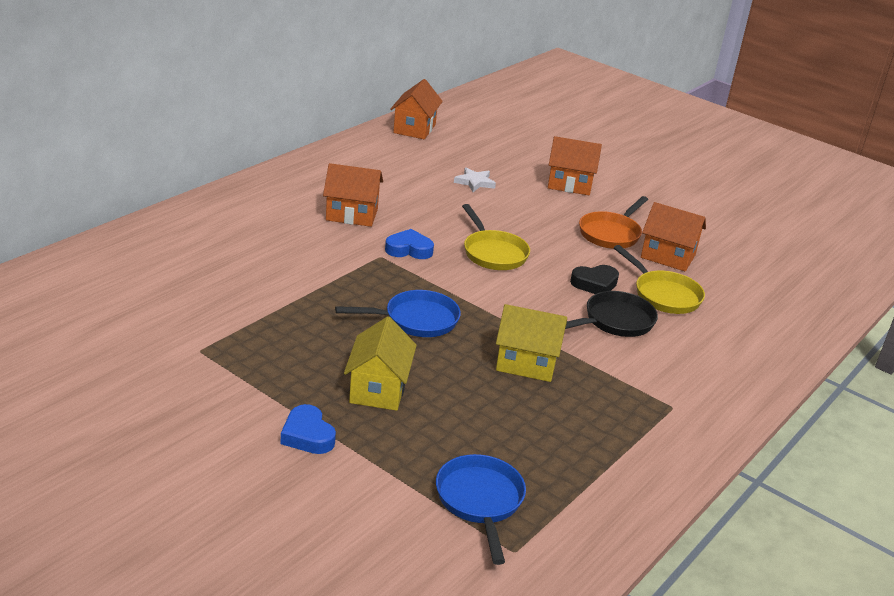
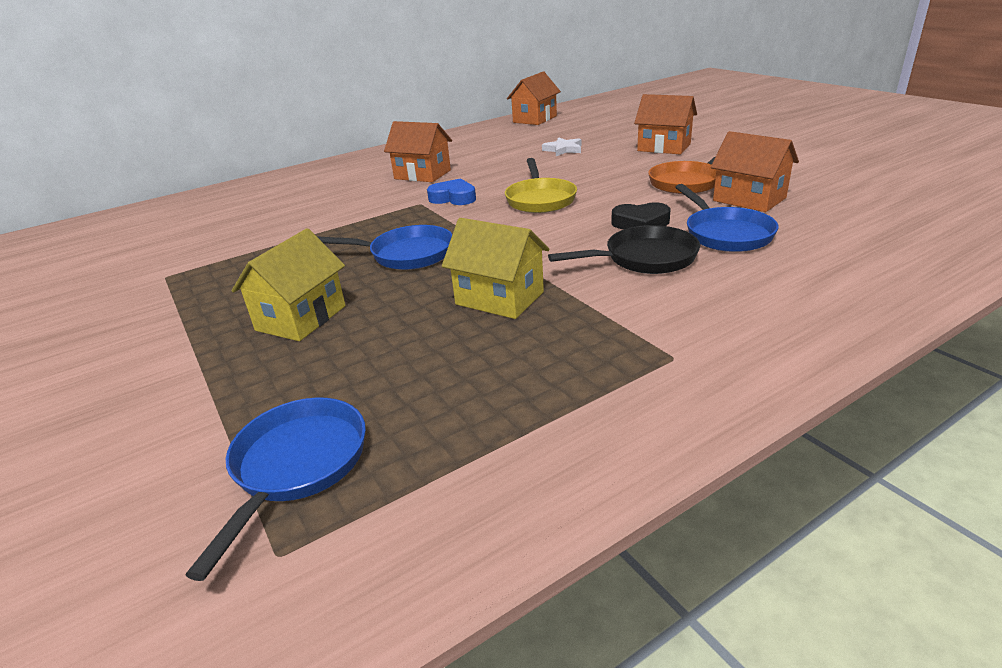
camera: 25 degrees right, 0 degrees up
blue heart [281,404,336,454] -> none
yellow pan [614,245,705,314] -> blue pan [675,184,779,252]

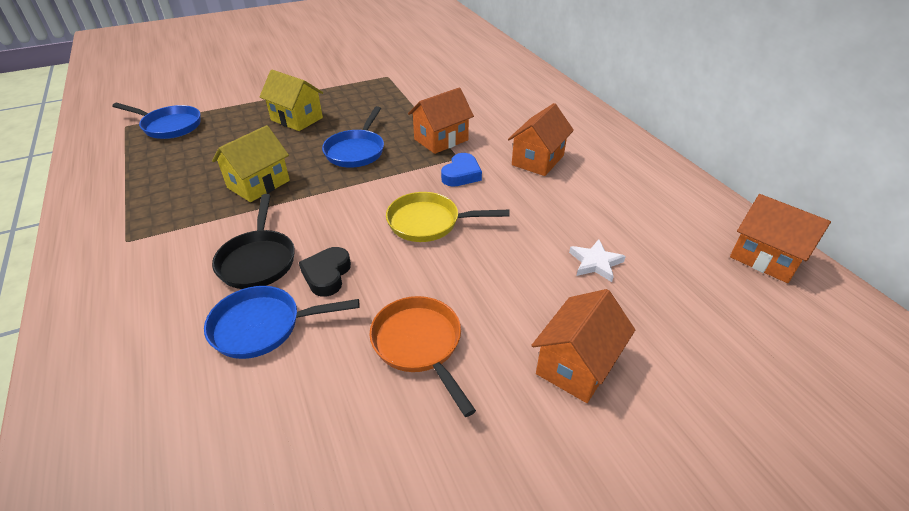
camera: 95 degrees right, 10 degrees up
orange house [711,131,799,212] -> orange house moved to [408,87,474,154]

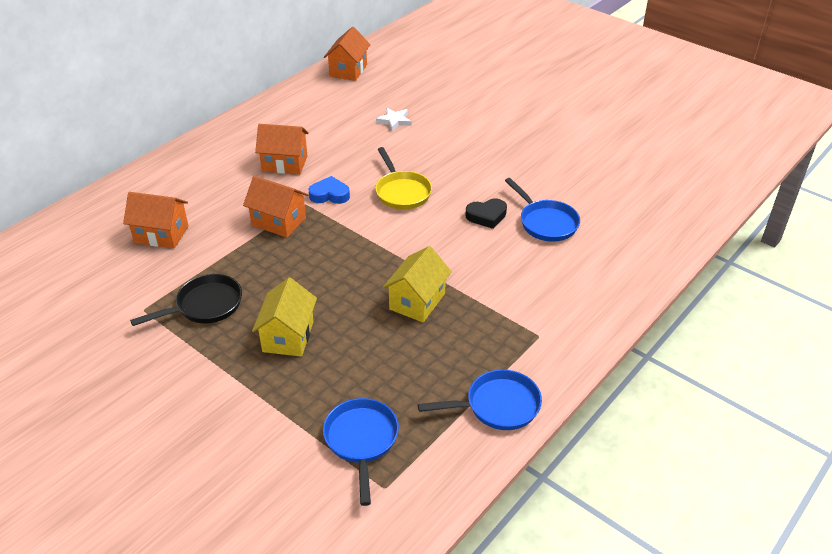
camera: 115 degrees left, 0 degrees up
yellow house [212,125,290,202] -> yellow house turned 75 degrees counterclockwise [383,246,452,322]
black pan [212,194,295,289] -> black pan moved to [130,274,242,326]
blue pan [322,106,384,168] -> blue pan moved to [418,369,542,430]
orange pan [369,296,476,417] -> none
orange house [531,289,635,403] -> orange house moved to [123,192,188,248]

